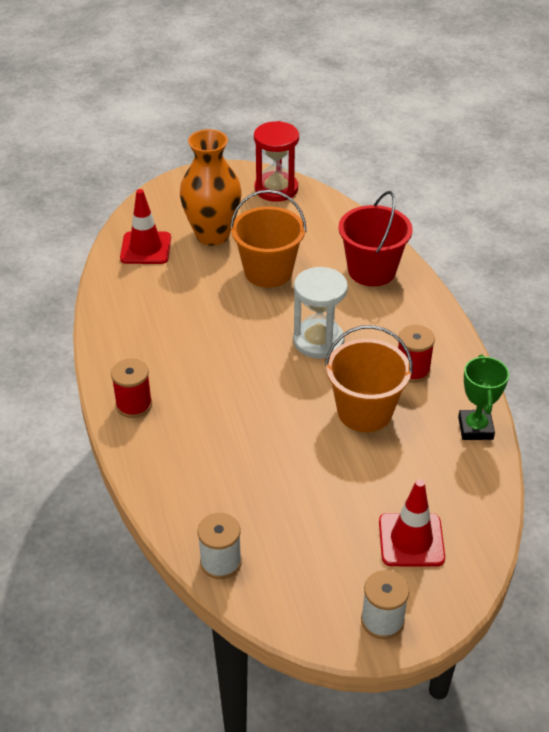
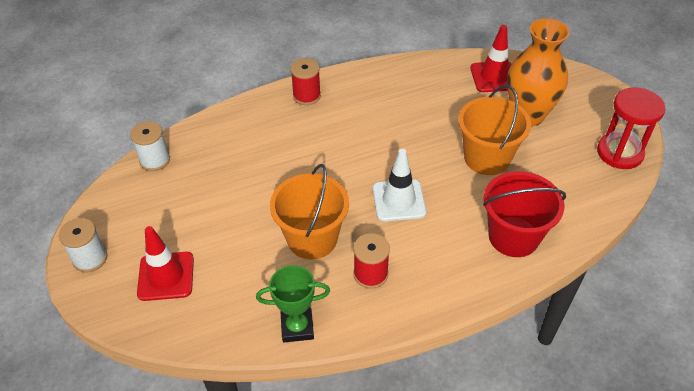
camera: 85 degrees right, 5 degrees up
white hourglass [293,267,348,358] -> white traffic cone [373,149,426,221]

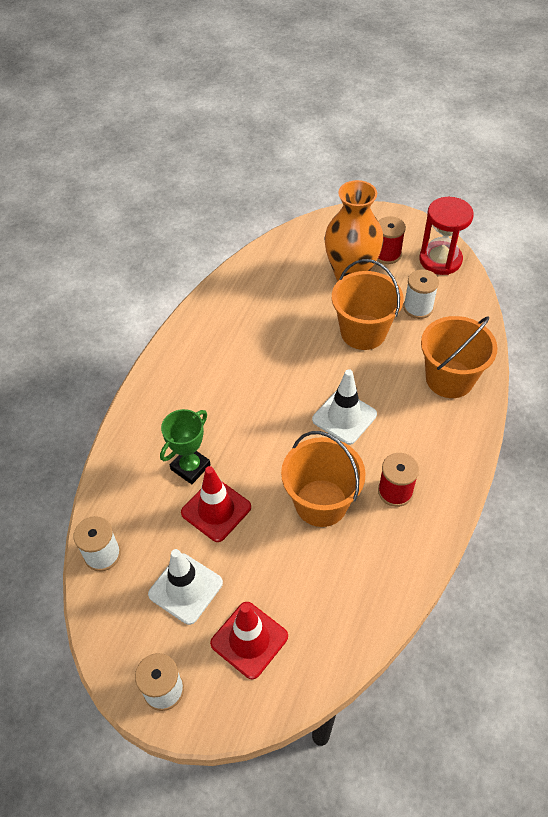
camera: 45 degrees left, 5 degrees up
green trophy [256,265,330,342] -> green trophy moved to [160,409,211,484]
red spool [290,58,321,105] -> red spool moved to [377,216,406,264]
red traffic cone [470,25,511,92] -> red traffic cone moved to [181,466,251,542]
red bucket [483,171,566,257] -> orange bucket [421,316,498,398]
none -> white traffic cone [148,549,223,625]
none -> white spool [403,269,439,319]

